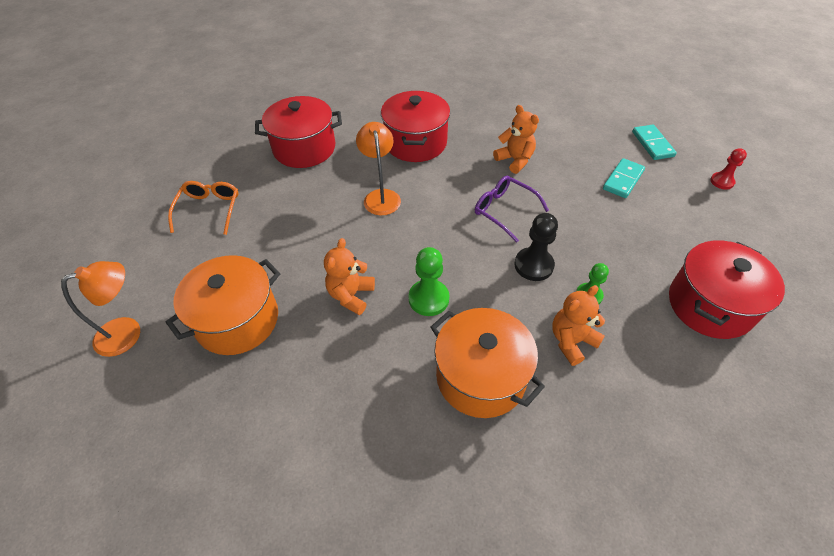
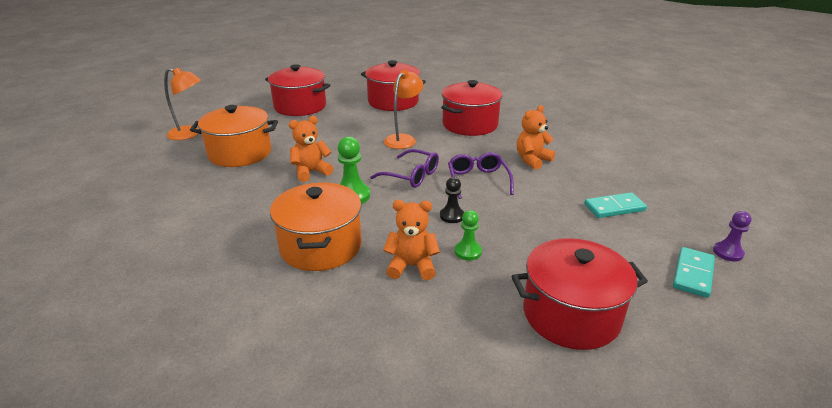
camera: 40 degrees right, 20 degrees down
orange glasses [168,181,238,235] -> red pot [265,64,330,116]
orange teddy bear [493,105,539,174] -> orange teddy bear turned 135 degrees counterclockwise [517,105,555,170]
black pawn [514,213,558,281] -> black pawn [440,177,464,223], size x0.65
turquoise domino [632,125,677,160] -> turquoise domino moved to [673,247,715,298]
red pawn [710,148,747,190] -> purple pawn [713,211,751,262]
none -> purple glasses [370,149,439,188]

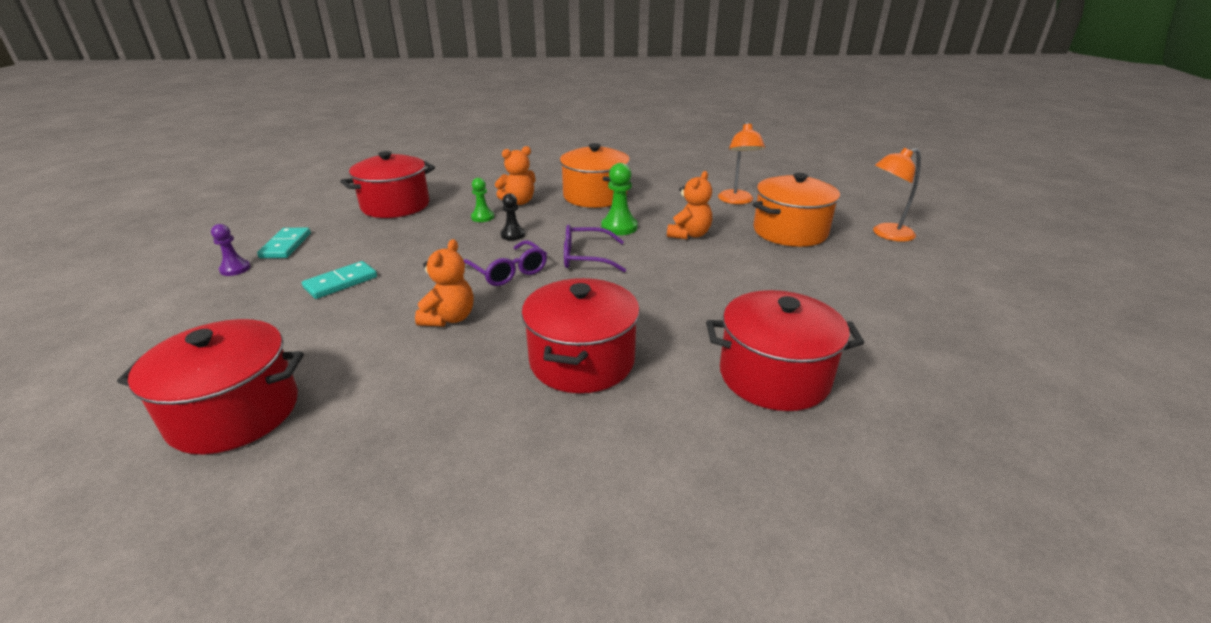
camera: 150 degrees right, 0 degrees up
red pot [265,64,330,116] -> red pot moved to [117,319,304,454]
orange lamp [384,70,424,149] -> orange lamp moved to [718,122,765,204]

